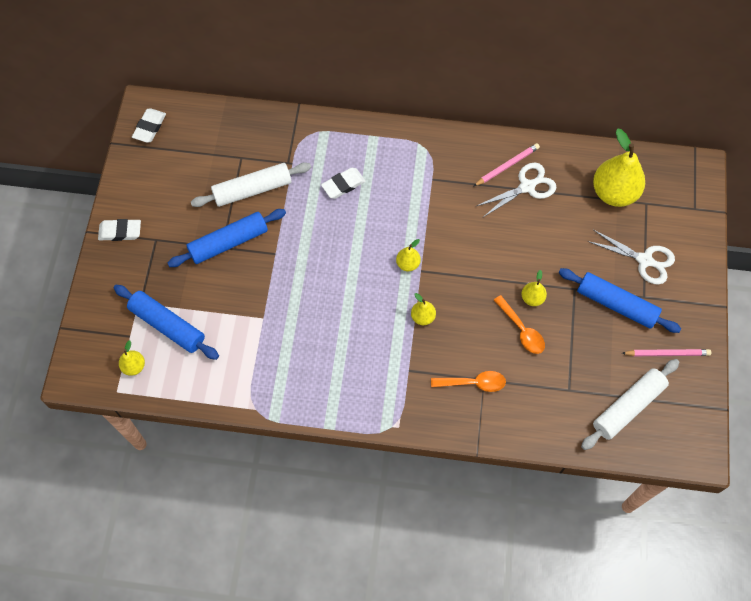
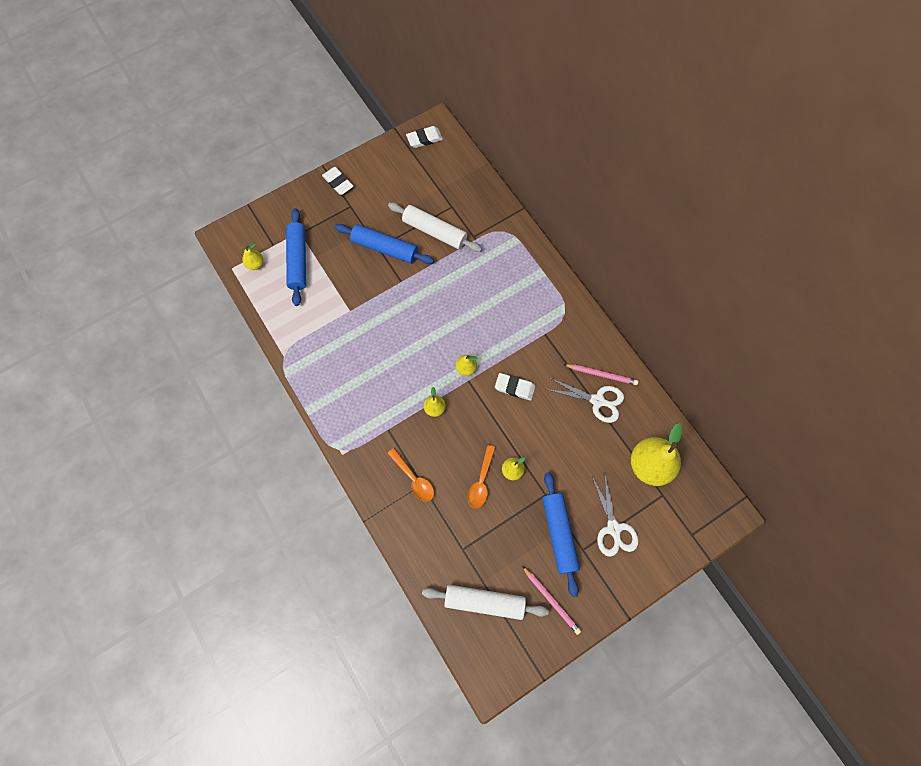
camera: 50 degrees right, 5 degrees up
white eraser [321,168,366,199] -> white eraser moved to [495,373,536,401]

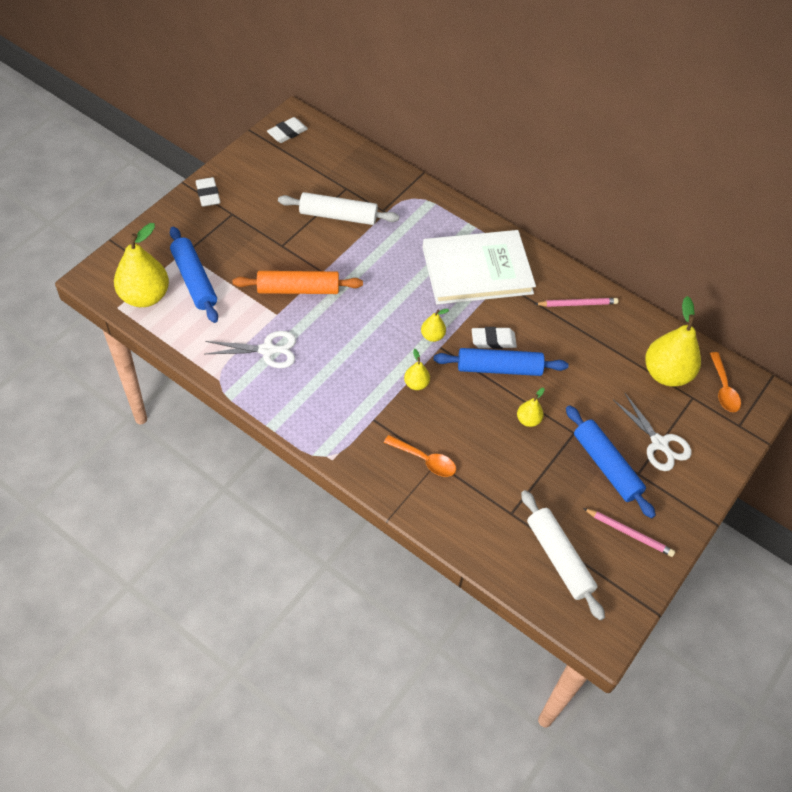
camera: 25 degrees left, 15 degrees down
yellow pear [242,243,264,270] -> yellow pear [114,223,169,307], size x2.12
white eraser [322,167,354,195] -> white eraser turned 45 degrees clockwise [196,177,220,207]
blue rolling pin [335,224,434,264] -> blue rolling pin moved to [434,348,568,376]
white rolling pin [422,585,549,620] -> white rolling pin turned 75 degrees clockwise [521,490,605,620]
orange spoon [467,445,496,508] -> orange spoon moved to [710,352,741,412]
white scissors [545,378,624,423] -> white scissors moved to [205,331,296,368]
none -> orange rolling pin [233,271,363,294]
none -> white book [422,230,536,305]

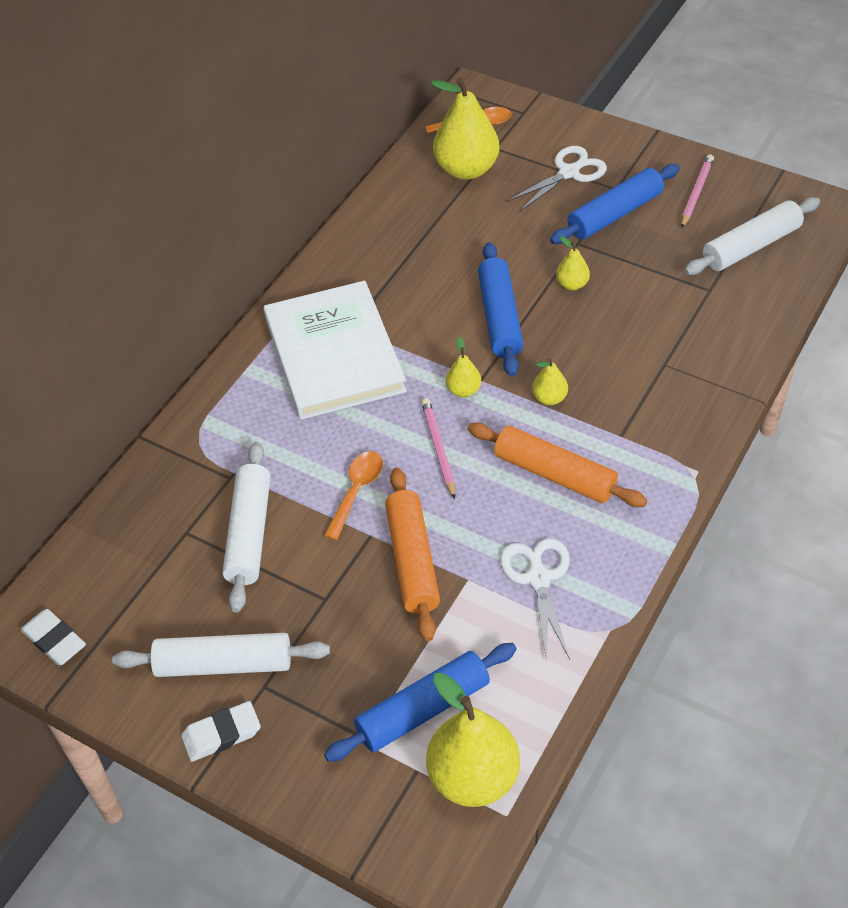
camera: 90 degrees left, 5 degrees down
orange spoon [384,435,456,477] -> orange spoon moved to [324,451,383,540]
white eraser [472,327,517,349] -> none
pink pencil [535,298,619,307] -> pink pencil moved to [421,398,455,499]
none -> white rolling pin [112,633,330,677]
none -> orange rolling pin [468,423,647,507]

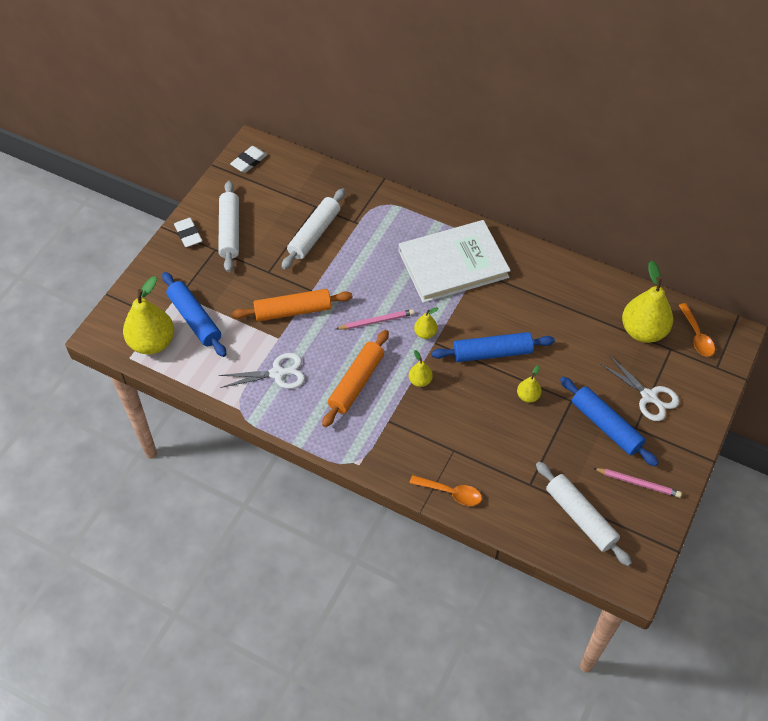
camera: 85 degrees right, 5 degrees up
white rolling pin [222,442,271,613] -> white rolling pin turned 60 degrees counterclockwise [281,188,345,269]
orange spoon [324,451,383,540] -> orange spoon moved to [410,475,482,506]

